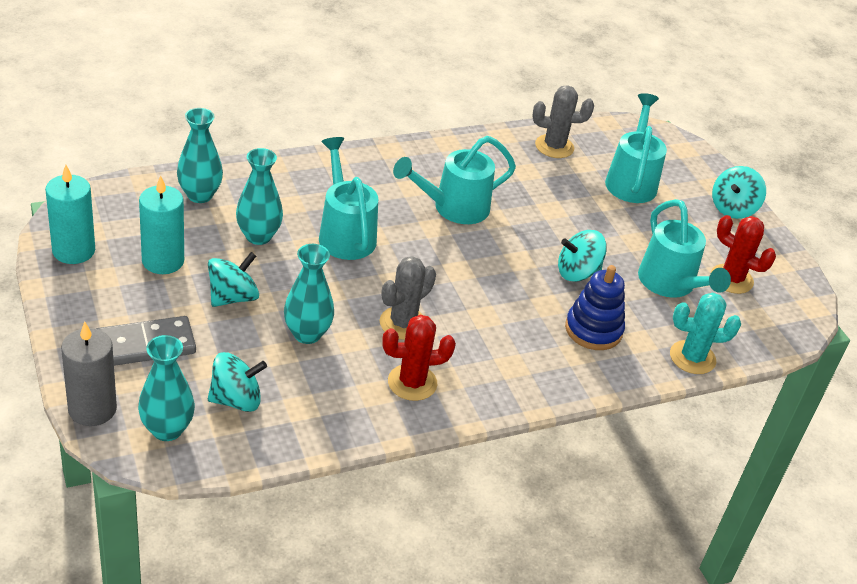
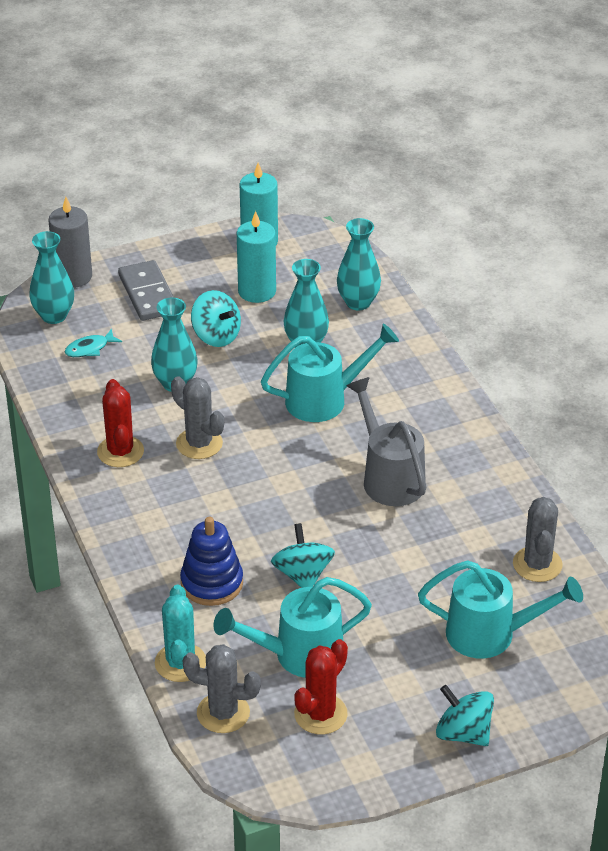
camera: 95 degrees right, 0 degrees up
turquoise spinning top [208,352,267,412] -> turquoise fish [65,329,122,357]
turquoise watering can [393,136,516,224] -> grey watering can [346,377,426,506]
none -> grey cactus [183,644,261,733]

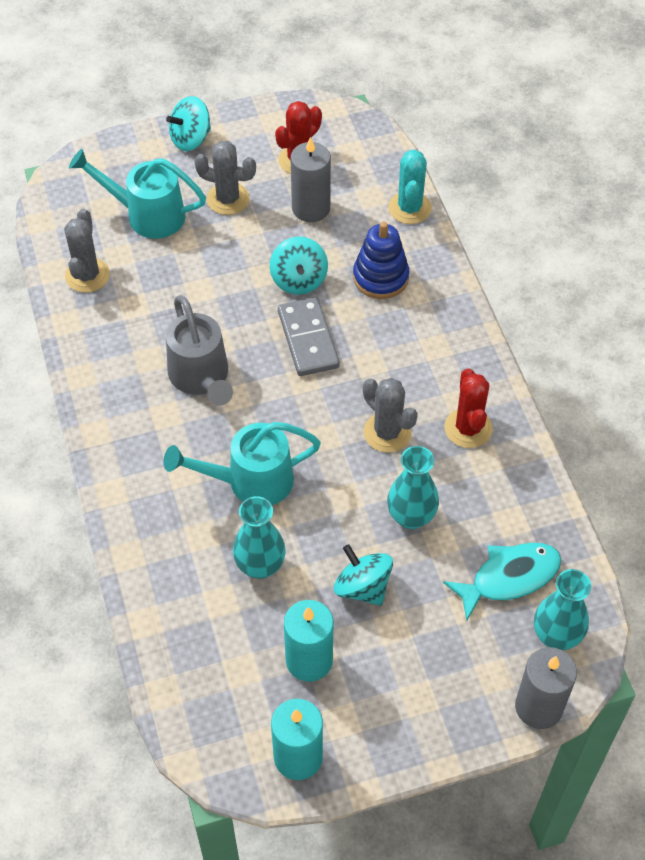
camera: 175 degrees left, 15 degrees up
turquoise fish [65,329,122,357] -> turquoise fish [443,543,561,621], size x1.79
grey domino [118,260,174,321] -> grey domino moved to [278,297,340,376]
grey cactus [183,644,261,733] -> grey cactus moved to [194,141,256,215]
turquoise watering can [214,577,372,678] -> grey candle [291,137,331,222]
turquoise vase [337,218,381,311] -> none
turquoise spinning top [436,685,494,746] -> turquoise spinning top turned 105 degrees clockwise [166,96,211,151]

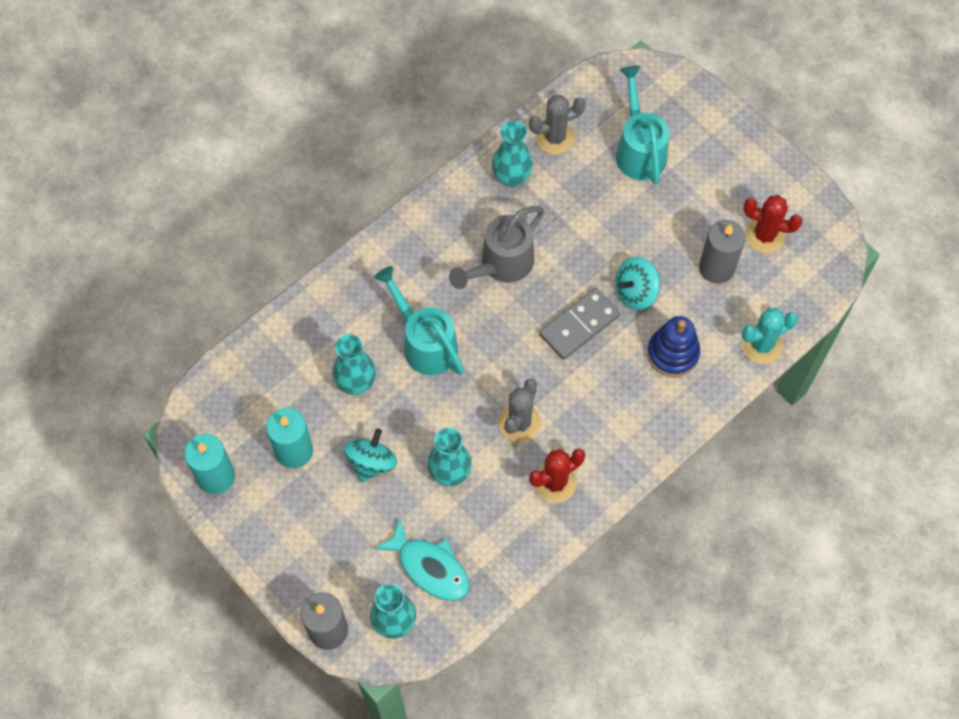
camera: 65 degrees right, 10 degrees up
turquoise spinning top [166,96,211,151] -> none
grey cactus [194,141,256,215] -> none
none -> turquoise vase [492,121,533,187]

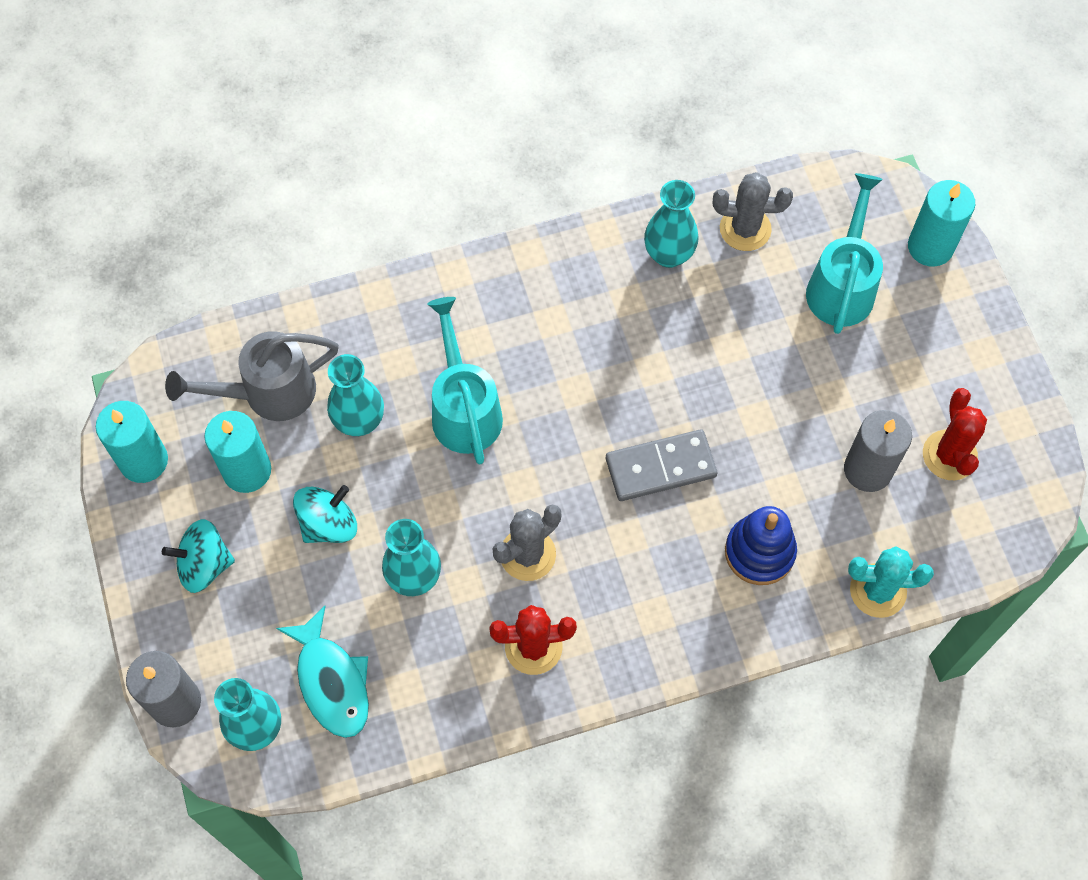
camera: 25 degrees right, 0 degrees up
grey watering can [449,206,545,289] -> grey watering can moved to [165,331,339,421]
turquoise spinning top [615,257,660,310] -> turquoise spinning top moved to [162,519,235,593]
red cactus [743,195,803,253] -> red cactus turned 45 degrees clockwise [923,388,987,480]
none -> turquoise candle [908,180,975,267]

